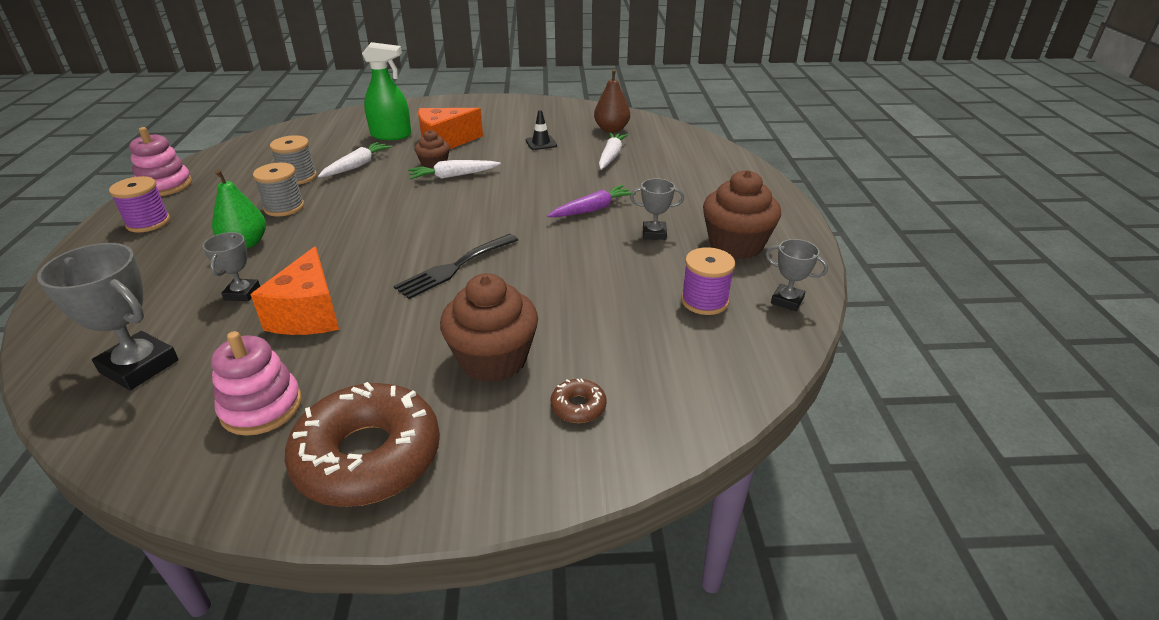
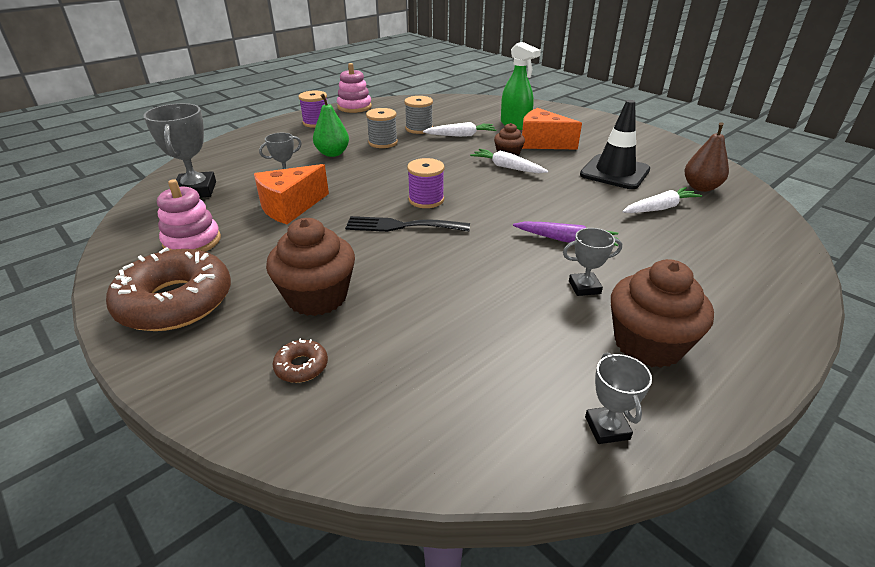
camera: 50 degrees right, 0 degrees up
black traffic cone [526,110,557,150] -> black traffic cone [580,100,650,189], size x2.10
grey trophy [630,178,684,240] -> grey trophy turned 60 degrees counterclockwise [563,228,622,296]
purple spool [681,247,735,315] -> purple spool moved to [407,158,444,208]

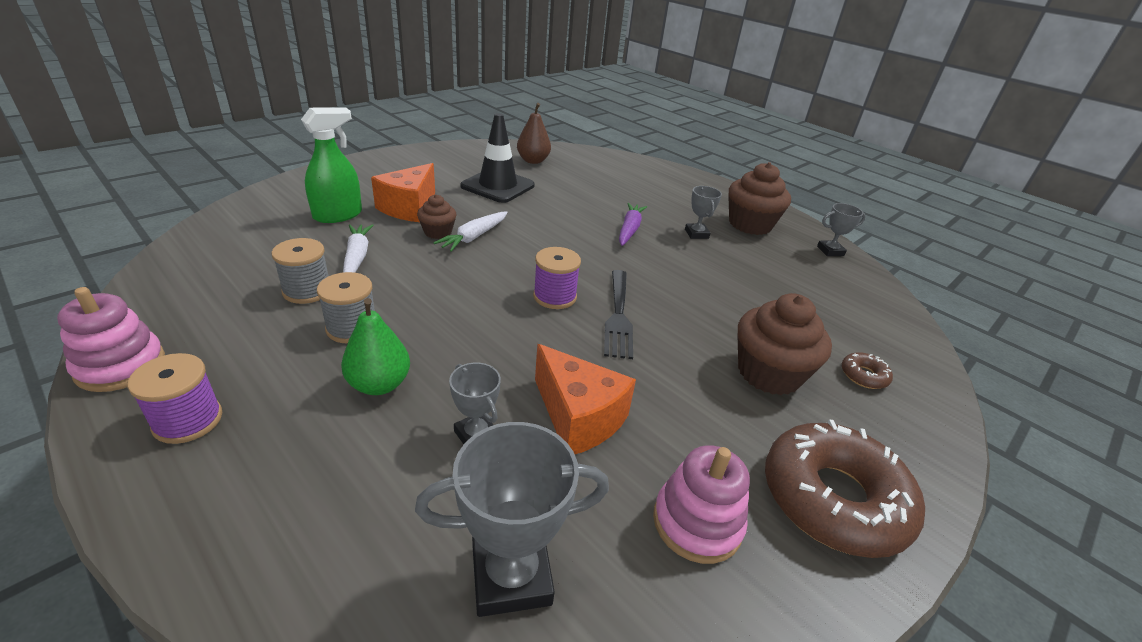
camera: 95 degrees left, 0 degrees up
white carrot [622,187,702,213] -> none

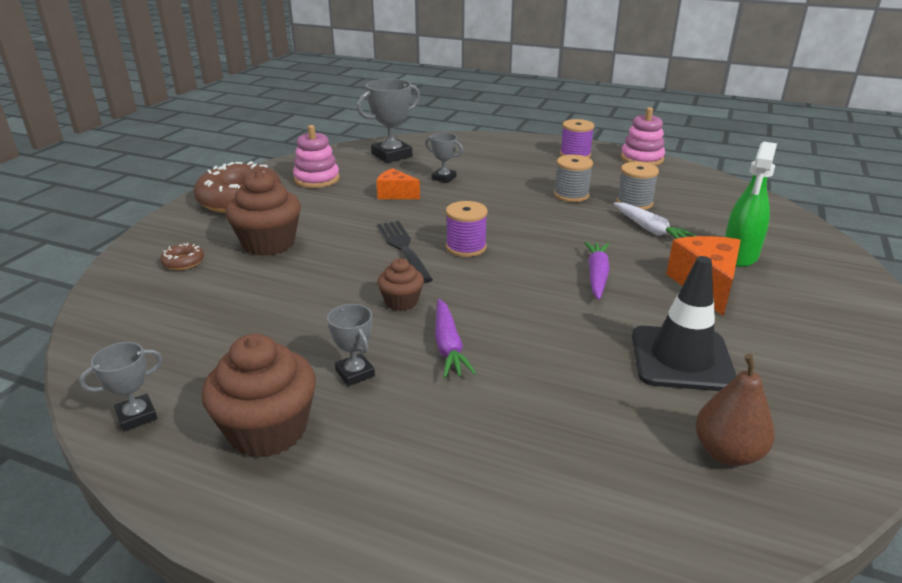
camera: 160 degrees right, 5 degrees down
green pear [341,298,410,395] -> none
brown cupcake [417,194,457,239] -> brown cupcake moved to [377,258,424,311]
white carrot [433,211,508,252] -> purple carrot [584,241,610,300]
orange cheese [535,344,636,454] -> orange cheese [376,168,420,199], size x0.64

